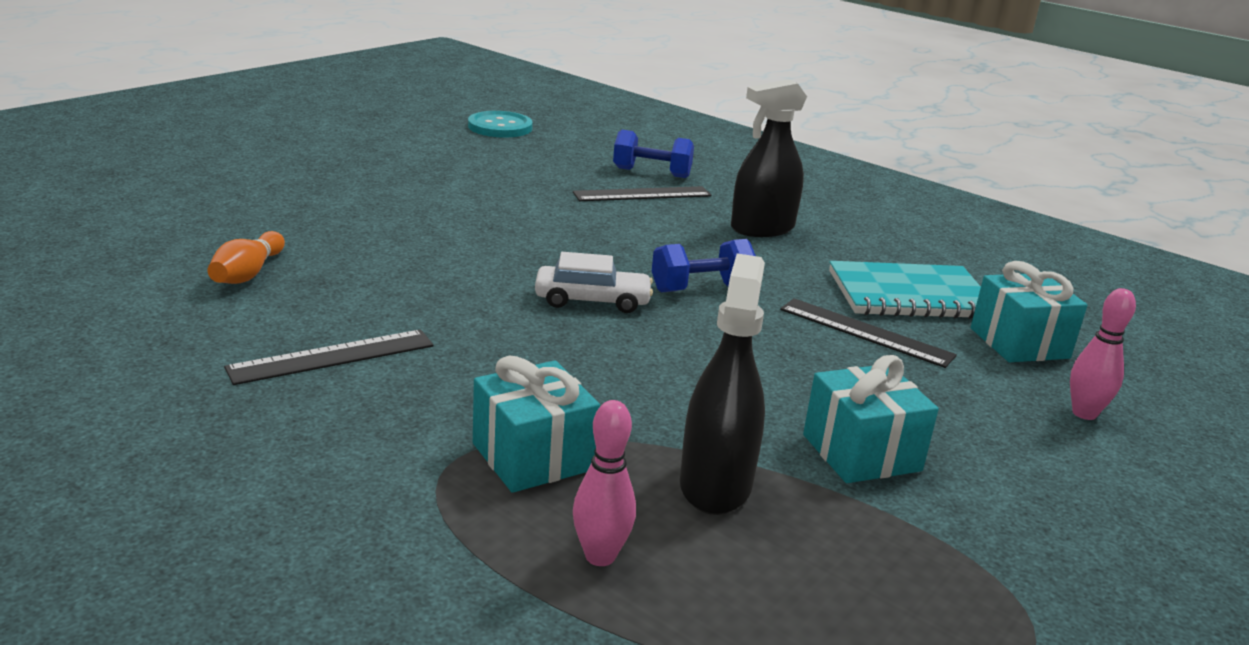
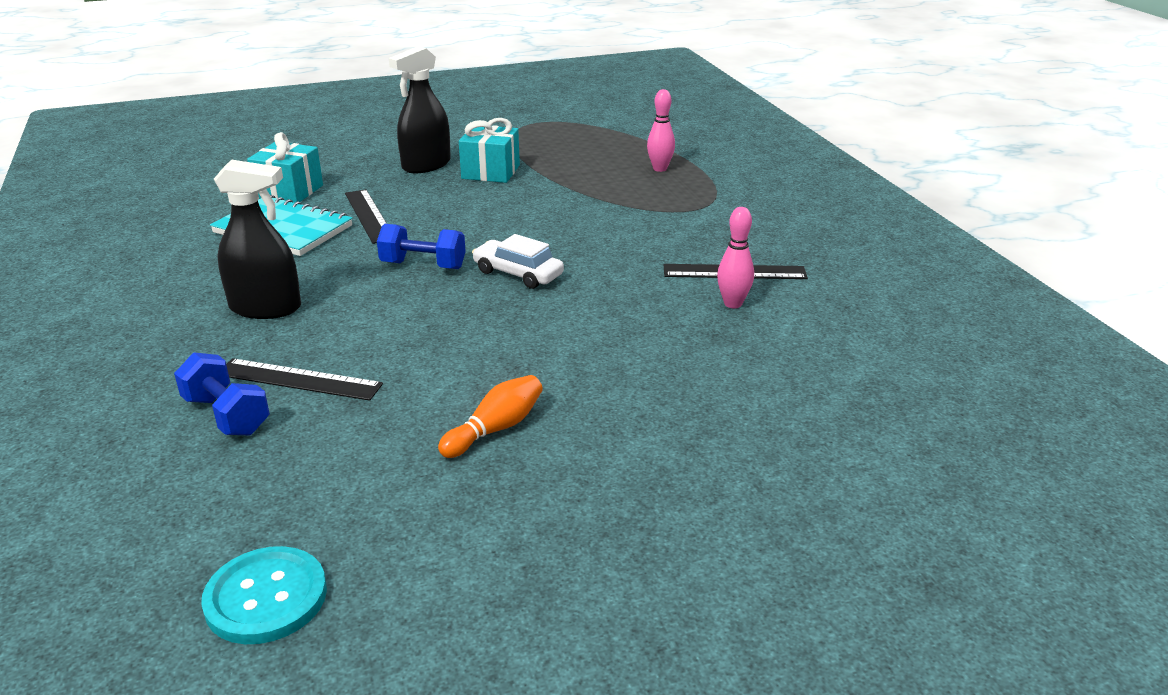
camera: 145 degrees left, 5 degrees up
orange bowling pin [207,231,285,284] -> orange bowling pin moved to [438,375,543,458]
turquoise gift [473,356,600,493] -> none
black spray bottle [680,253,765,515] -> black spray bottle moved to [389,46,451,173]
pink bowling pin [1070,288,1136,420] -> pink bowling pin moved to [717,207,754,308]

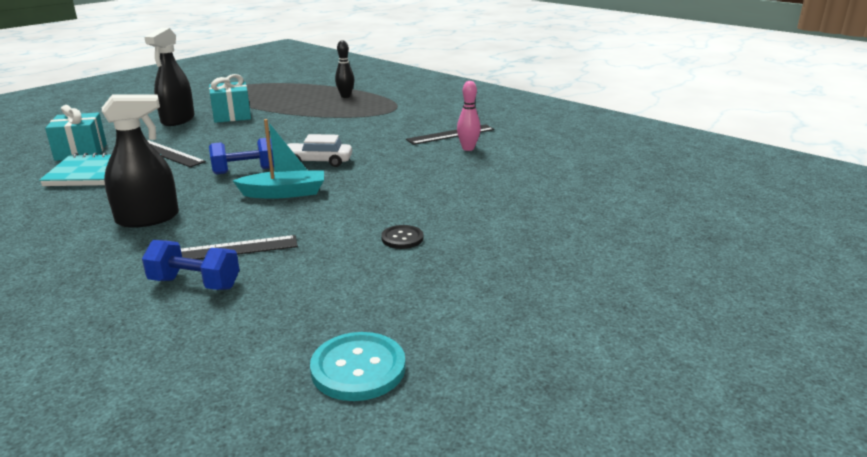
camera: 30 degrees left, 5 degrees down
orange bowling pin [438,375,543,458] -> black button [381,225,423,249]
pink bowling pin [647,89,675,172] -> black bowling pin [335,40,354,98]
none -> turquoise boat [233,119,324,199]

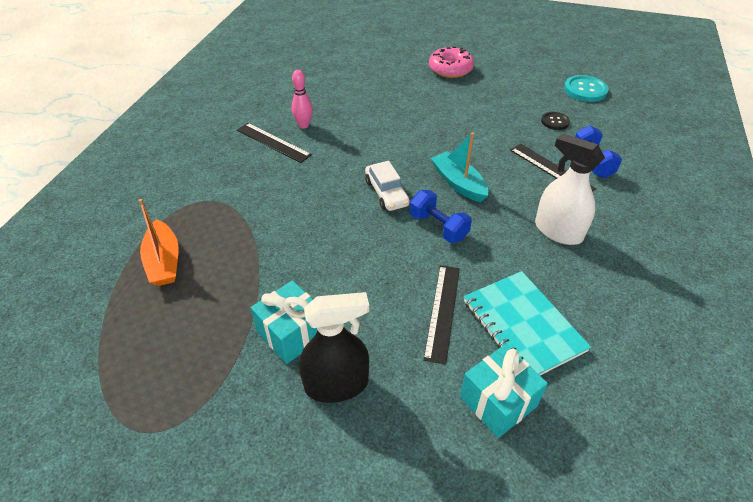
camera: 115 degrees left, 20 degrees up
black spray bottle [102,94,179,228] -> white spray bottle [535,133,605,245]
black bowling pin [335,40,354,98] -> orange boat [138,199,179,286]
black button [381,225,423,249] -> black button moved to [541,112,570,130]
none -> pink donut [429,47,474,78]

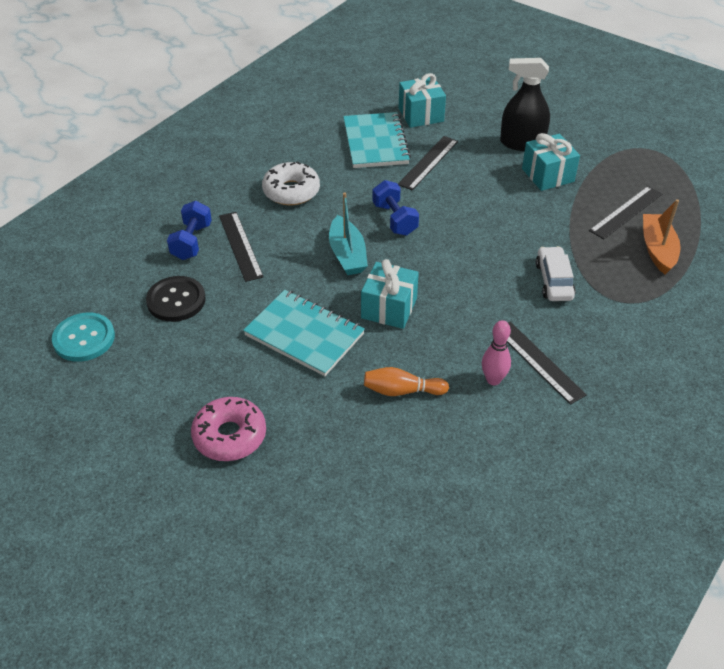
camera: 160 degrees left, 0 degrees up
white car [365,161,410,211] -> white car moved to [536,246,576,301]
white spray bottle [535,133,605,245] -> white donut [262,161,320,205]
black button [541,112,570,130] -> black button [146,276,206,322], size x1.64
none -> turquoise notebook [243,290,365,376]
none -> turquoise gift [361,259,419,329]
none -> orange bowling pin [364,367,449,396]
none -> black ruler [589,186,662,239]

